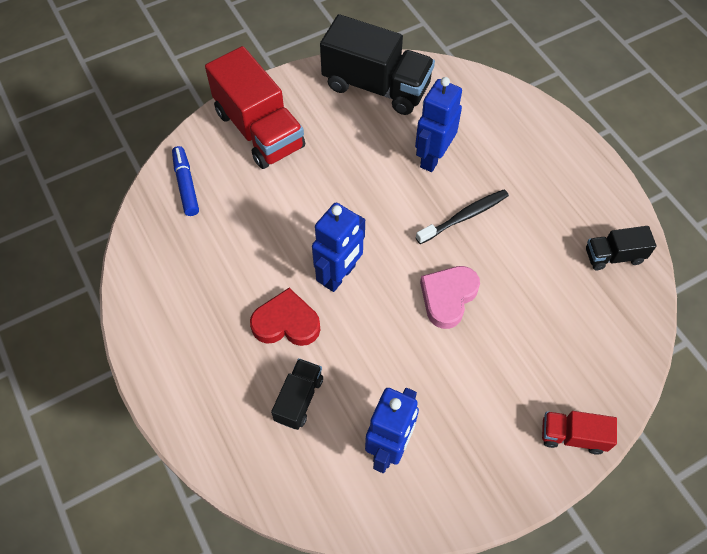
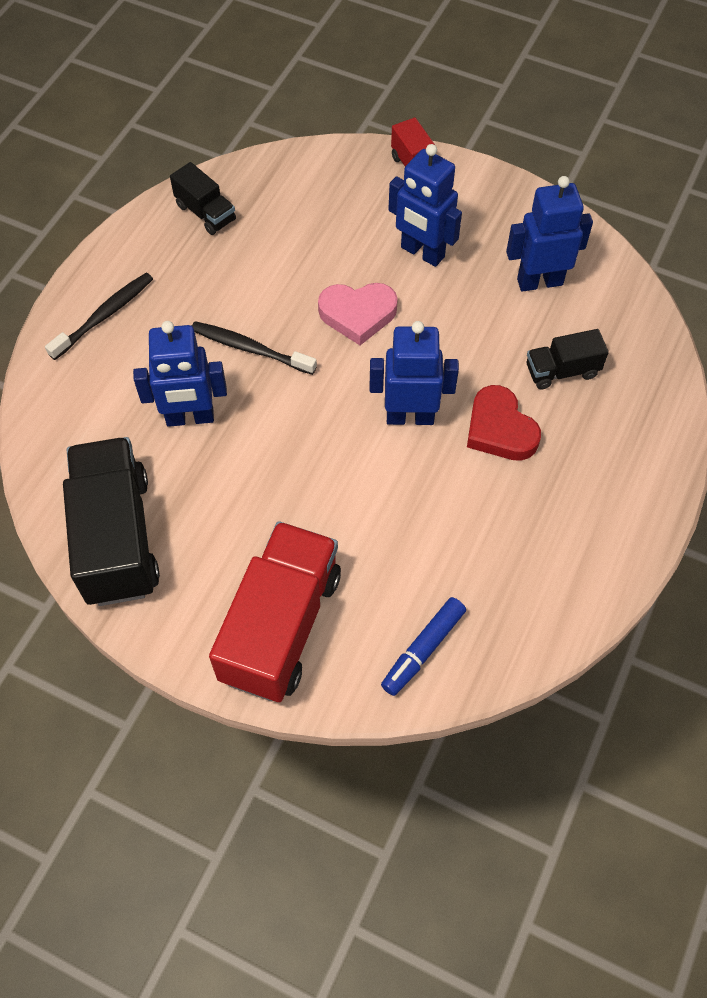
camera: 125 degrees left, 0 degrees up
none -> black toothbrush [45,273,153,360]
none -> blue robot [388,144,462,267]

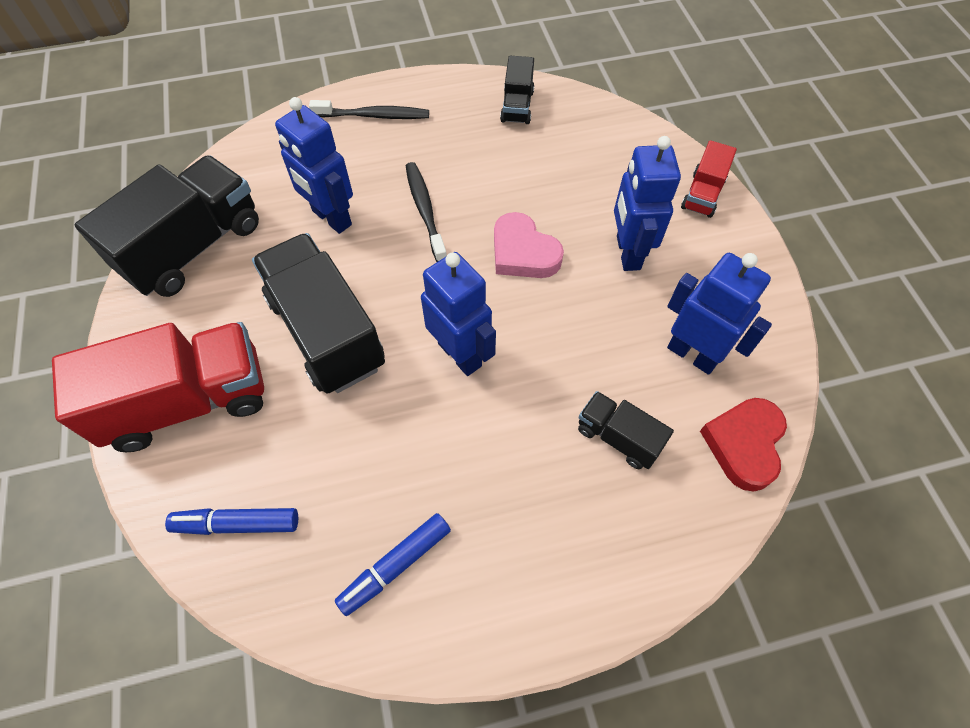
camera: 50 degrees right, 0 degrees up
red heart [467,385,541,461] -> red heart moved to [700,398,787,492]
none -> black truck [252,233,385,394]
none -> blue marker [335,513,451,616]

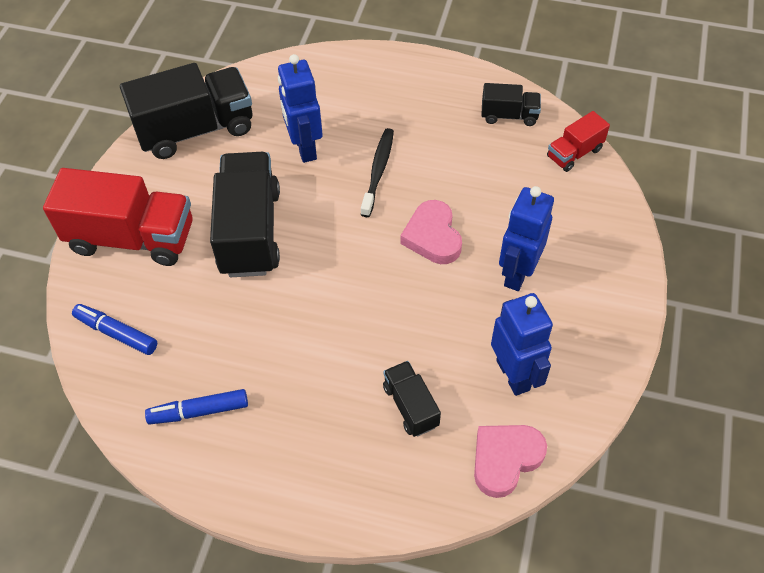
camera: 30 degrees right, 5 degrees down
black toothbrush [309,100,429,119] -> none
blue robot [421,252,496,376] -> none
black truck [500,56,534,124] -> black truck turned 120 degrees counterclockwise [481,83,541,126]
red truck [681,140,737,218] -> red truck moved to [547,111,610,172]
red heart [700,398,787,492] -> pink heart [474,425,547,498]

